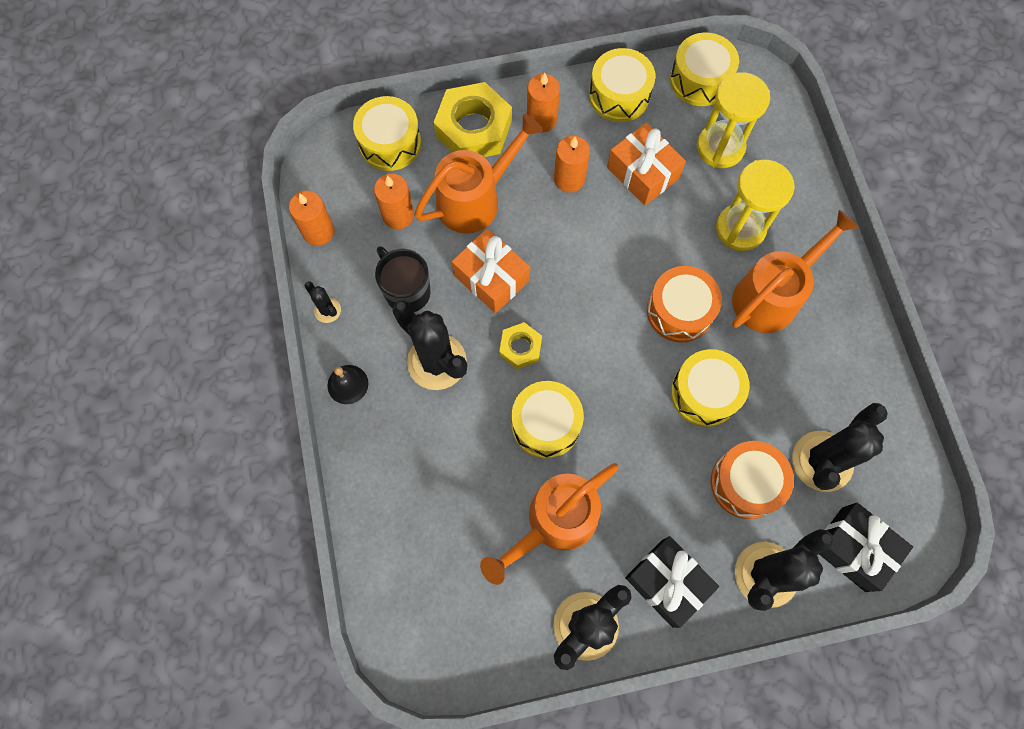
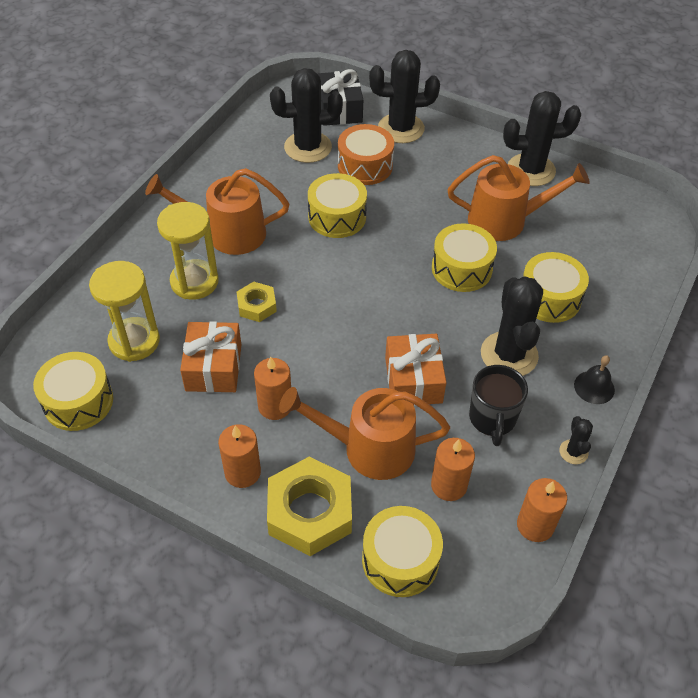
camera: 140 degrees left, 20 degrees down
yellow nut [499,322,542,369] -> yellow nut moved to [237,282,277,322]
yellow drum [589,48,655,122] -> yellow drum moved to [523,252,589,323]
black gift [625,536,719,628] -> none
orange drum [647,266,722,343] -> none

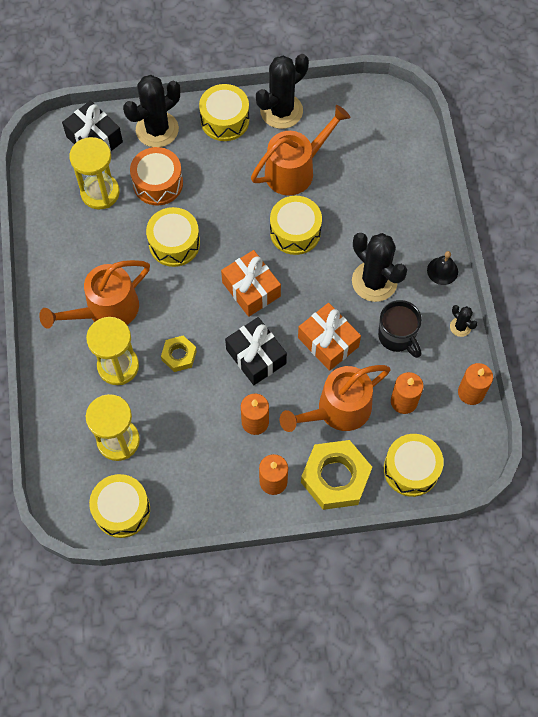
camera: 35 degrees left, 15 degrees up
orange gift [180,321,242,393] -> orange gift moved to [221,250,281,317]
black cactus [270,68,343,163] -> yellow hourglass [69,137,120,209]
yellow drum [523,252,589,323] -> yellow drum moved to [199,84,249,141]
none -> black gift [225,317,287,385]

